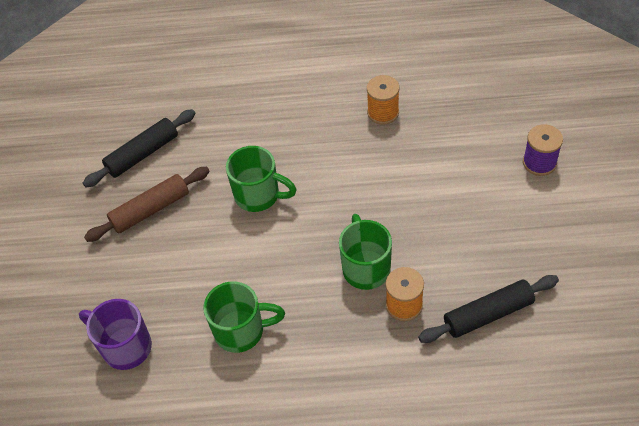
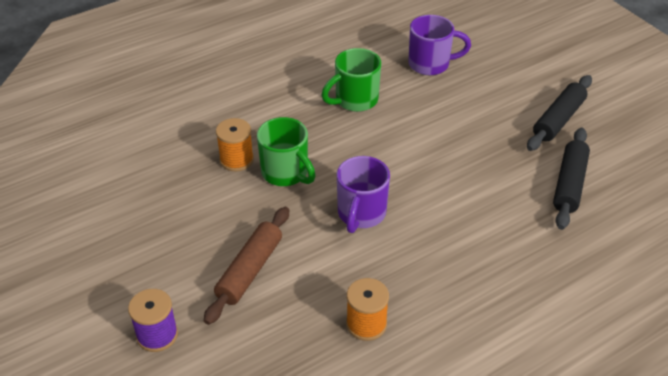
camera: 145 degrees right, 10 degrees down
brown rolling pin [84,167,210,242] -> brown rolling pin moved to [204,207,289,325]
green mug [226,146,297,212] -> none
black rolling pin [418,275,559,343] -> black rolling pin moved to [527,75,592,151]
none -> purple mug [337,156,390,233]

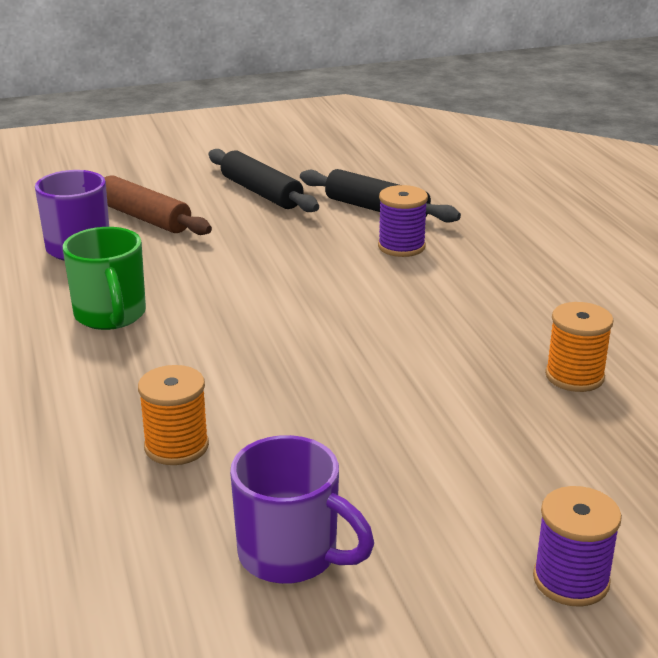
camera: 75 degrees left, 15 degrees down
brown rolling pin [204,207,289,325] -> brown rolling pin moved to [105,175,212,235]
green mug [257,117,316,186] -> none
purple mug [337,156,390,233] -> purple mug moved to [230,435,374,584]
none -> purple spool [378,185,428,257]

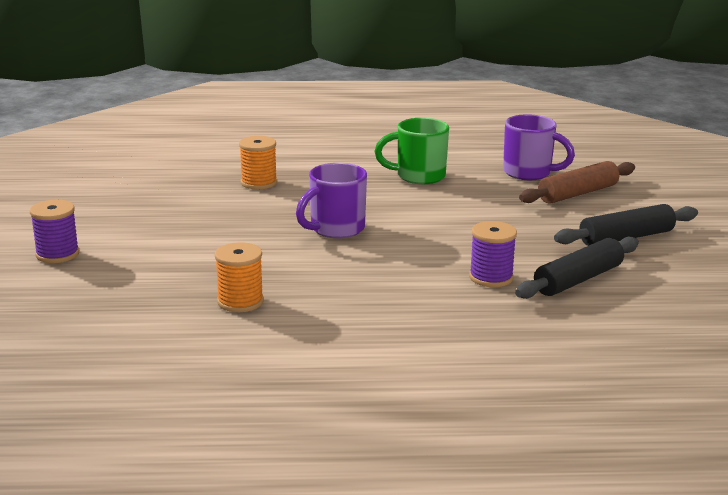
camera: 105 degrees right, 5 degrees down
purple mug [230,435,374,584] -> purple mug moved to [296,163,367,238]

